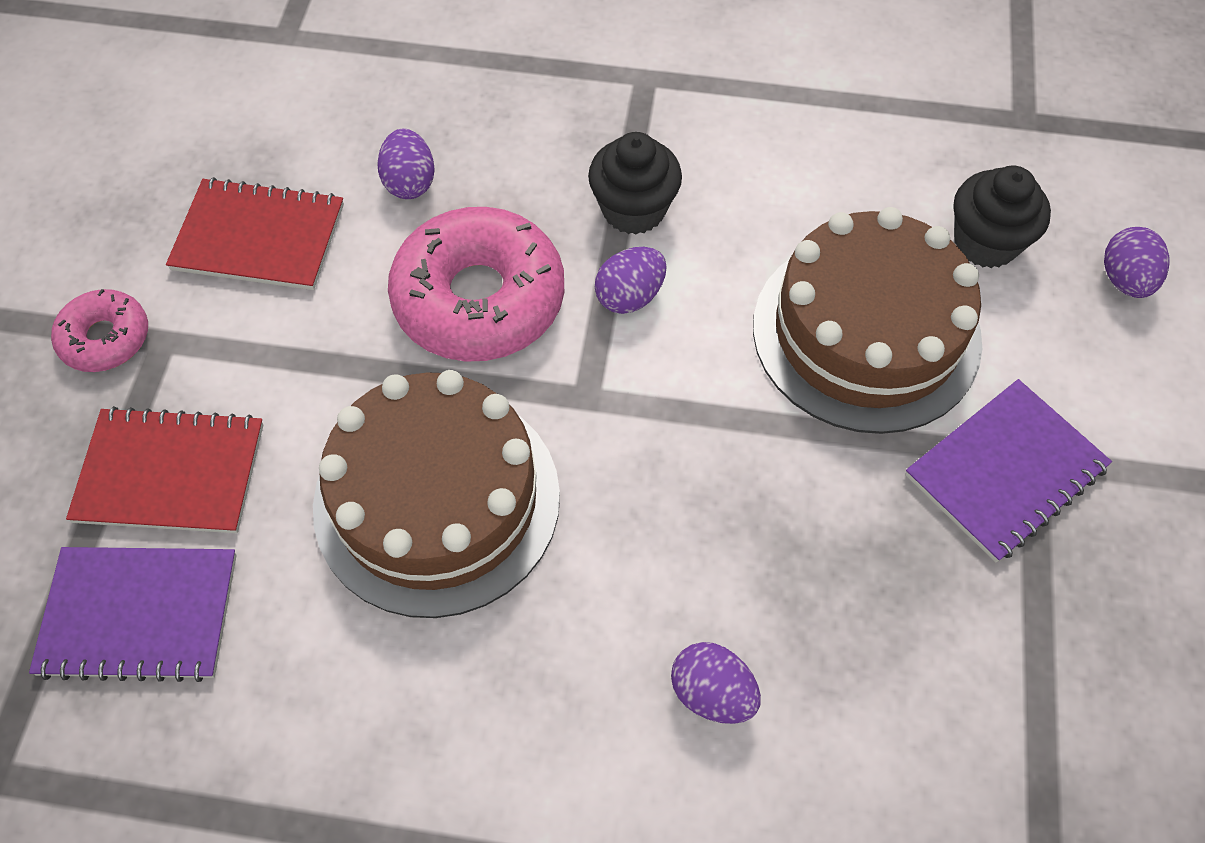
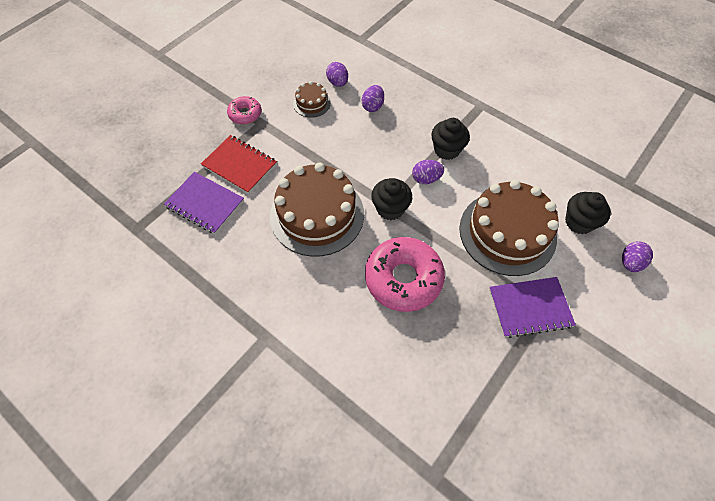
camera: 30 degrees right, 0 degrees up
red notebook [166,177,344,290] -> brown cake [293,81,331,118]
pink donut [388,207,564,362] -> pink donut moved to [365,237,445,312]
purple egg [671,642,761,724] -> purple egg moved to [326,62,348,87]
none -> black cupcake [371,178,412,220]

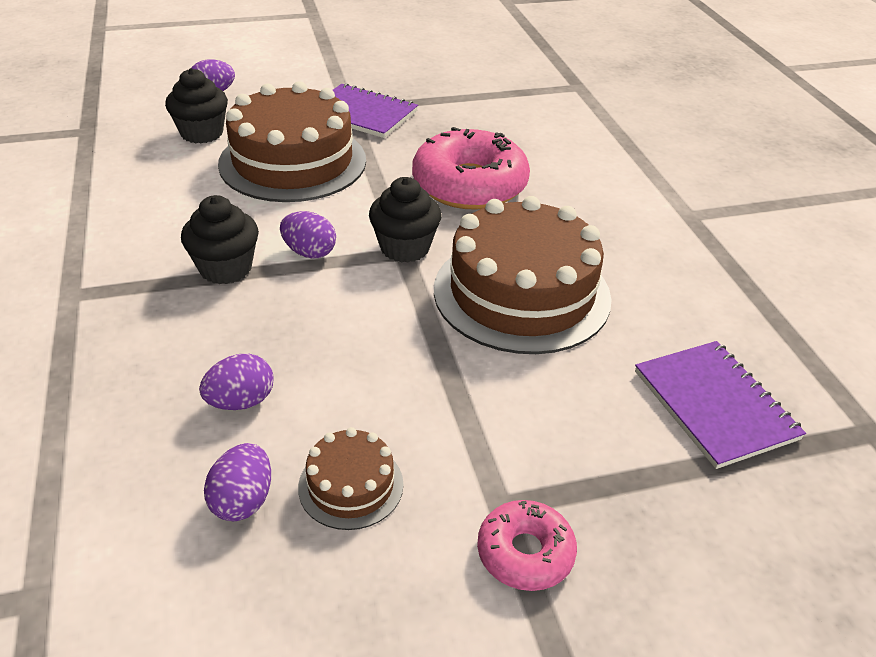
camera: 145 degrees left, 20 degrees down
red notebook [201,135,277,194] -> none

